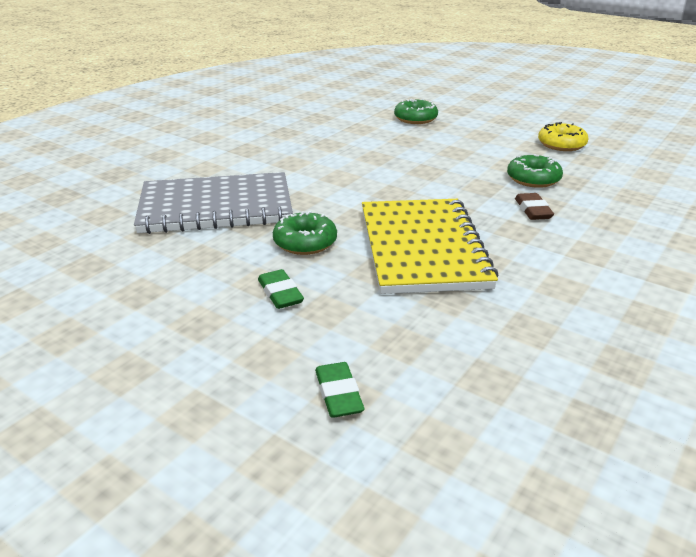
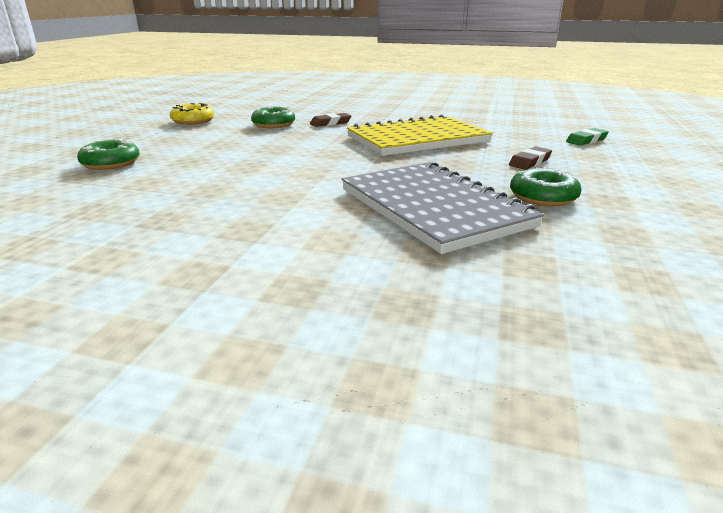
camera: 110 degrees left, 5 degrees down
green eraser [258,269,304,309] -> brown eraser [509,147,552,170]
green donut [273,211,337,255] -> green donut moved to [510,168,581,207]

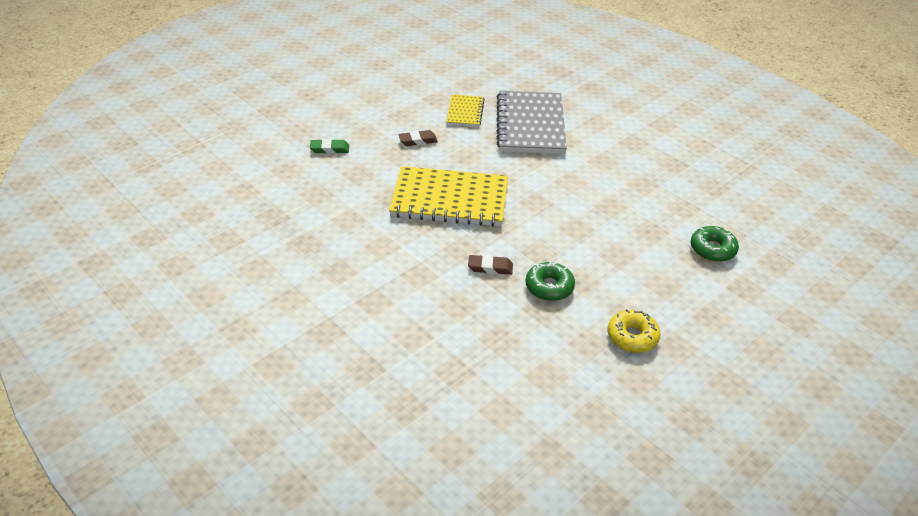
camera: 150 degrees left, 15 degrees up
green donut [510,168,581,207] -> yellow notebook [446,94,485,127]

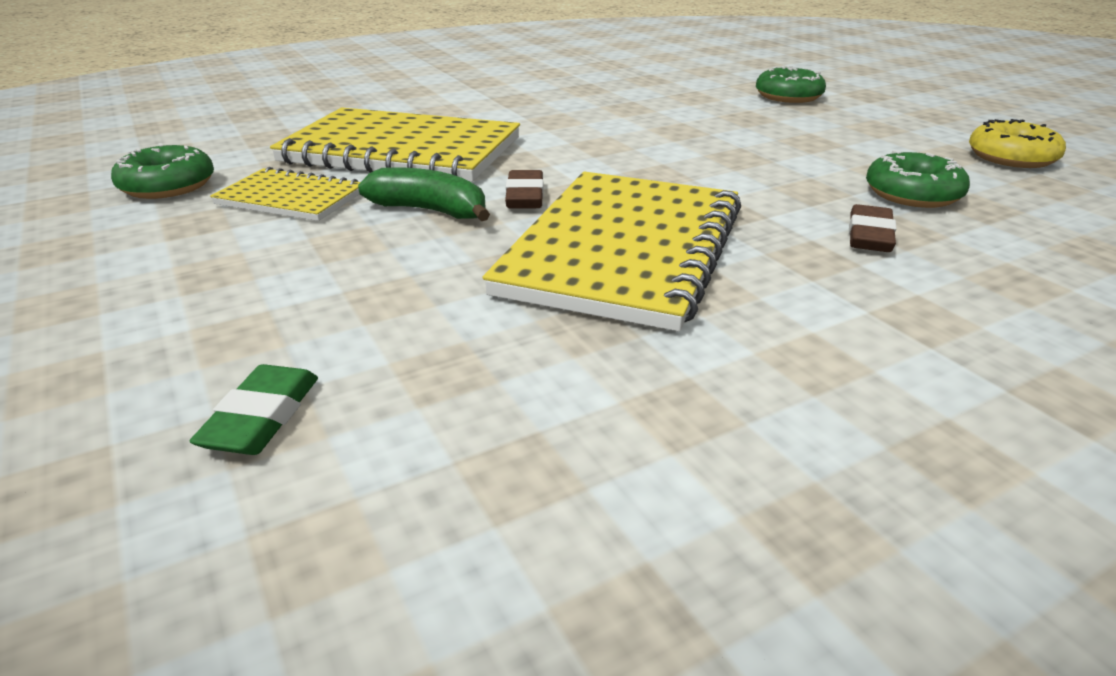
camera: 75 degrees left, 10 degrees down
brown eraser [398,130,438,146] -> brown eraser moved to [505,170,544,208]
grey notebook [497,91,567,154] -> yellow notebook [270,108,520,182]
none -> green donut [111,143,214,199]
none -> green banana [358,167,490,221]

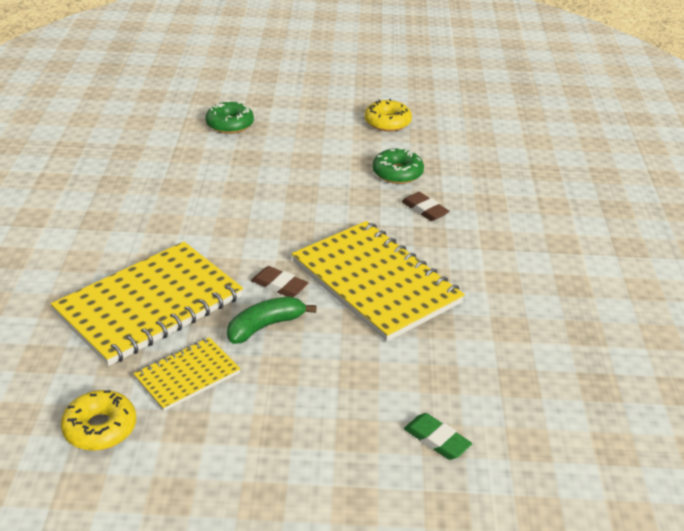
camera: 60 degrees left, 5 degrees up
green donut [111,143,214,199] -> yellow donut [61,390,136,451]

